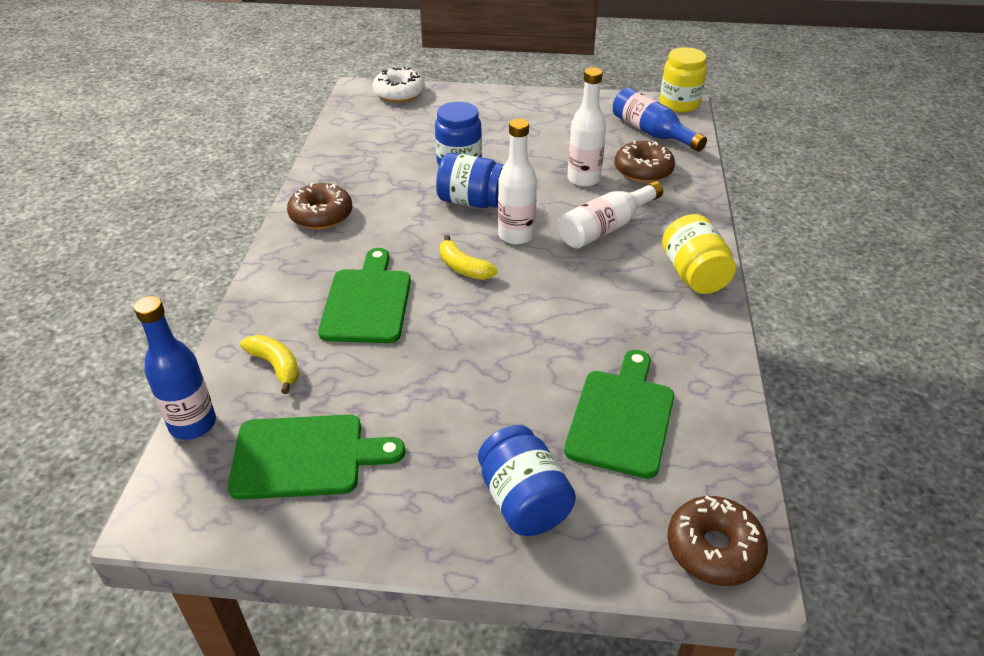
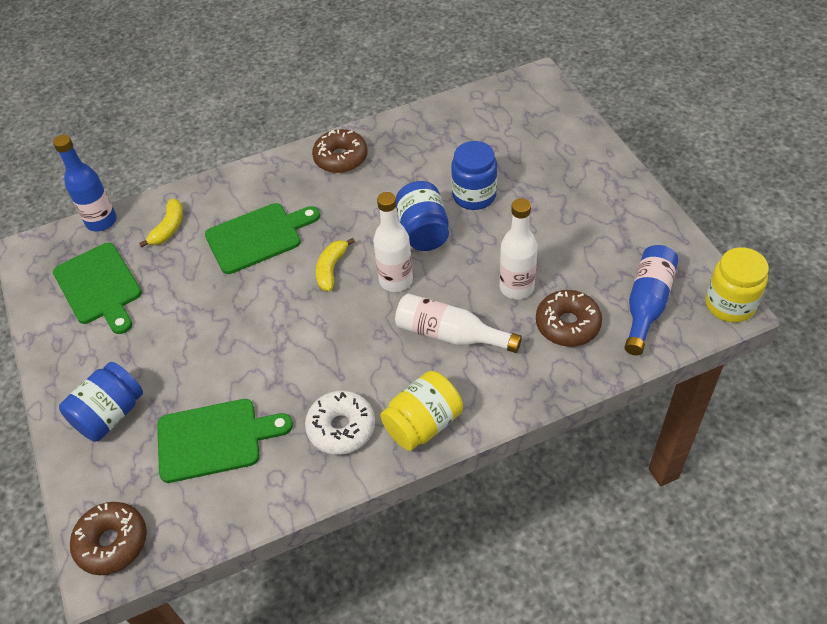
camera: 65 degrees right, 10 degrees up
white donut [372,67,425,103] -> white donut moved to [305,390,375,455]

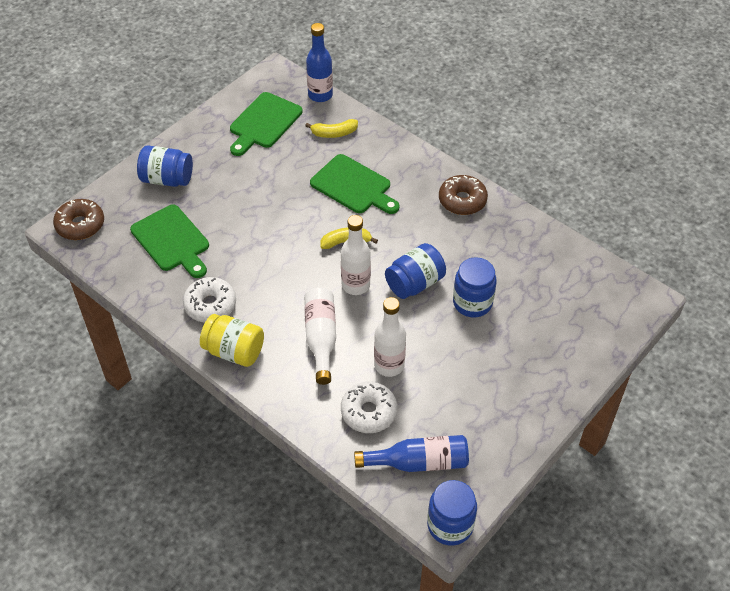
camera: 60 degrees right, 0 degrees up
brown donut [536,290,602,347] -> white donut [341,382,397,433]
yellow jar [705,247,769,323] -> blue jar [427,480,477,546]

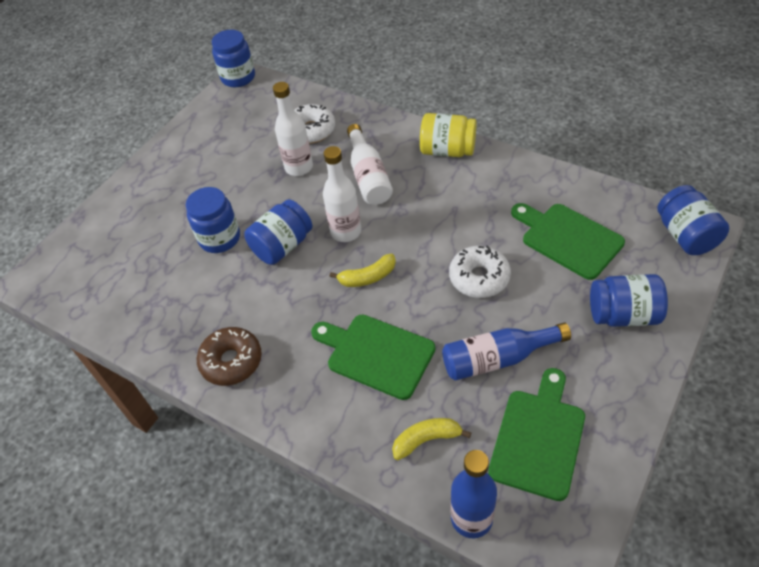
camera: 175 degrees right, 0 degrees up
brown donut [53,199,104,240] -> blue jar [657,185,729,255]
white donut [183,277,236,322] -> white donut moved to [449,245,511,298]
blue bottle [354,435,469,472] -> blue bottle moved to [442,323,571,381]

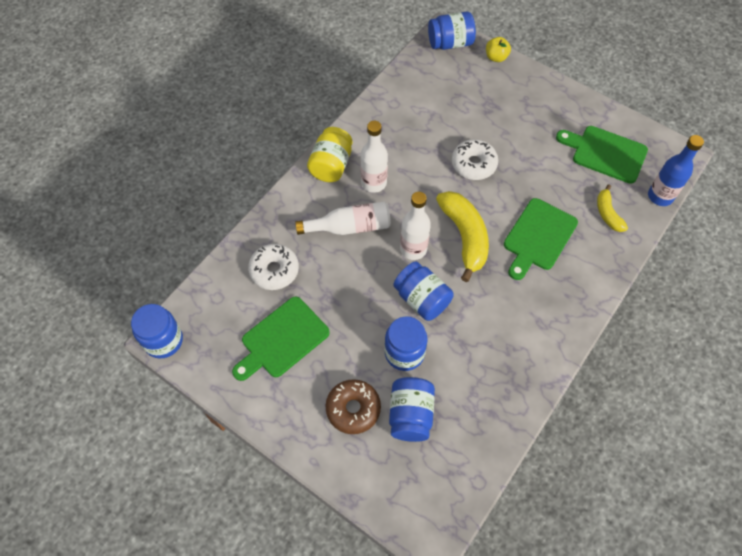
camera: 90 degrees left, 10 degrees up
brown donut [197,327,262,386] -> brown donut moved to [326,379,381,434]
white bottle [273,82,313,176] -> white bottle moved to [360,121,388,193]
yellow banana [329,254,396,287] -> yellow banana [436,191,489,282], size x1.82
blue bottle [442,323,571,381] -> none
green cutting board [511,203,625,280] -> green cutting board moved to [232,297,330,381]
blue jar [590,274,668,327] -> blue jar moved to [389,377,435,442]
none -> yellow apple [486,37,511,62]

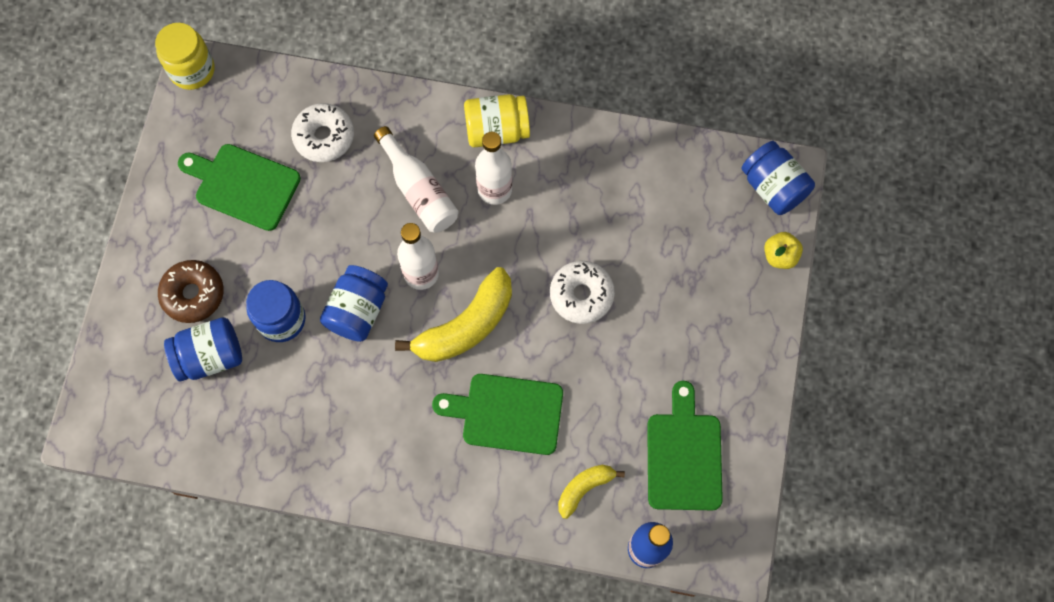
camera: 65 degrees right, 10 degrees up
blue jar [131,304,183,358] -> yellow jar [155,23,214,90]

